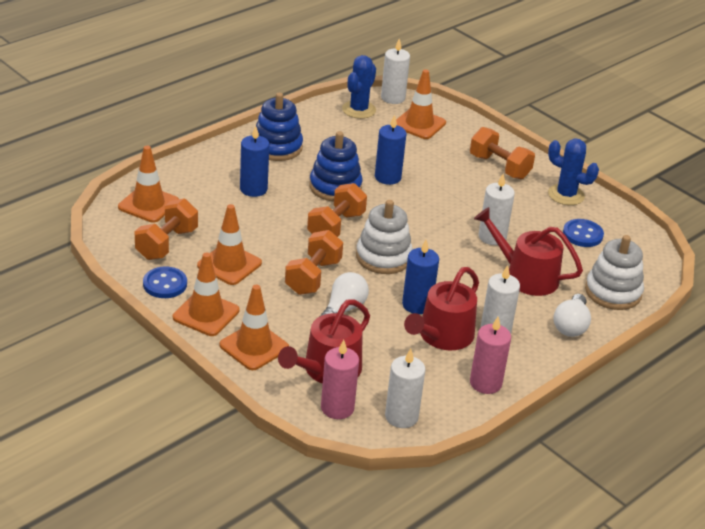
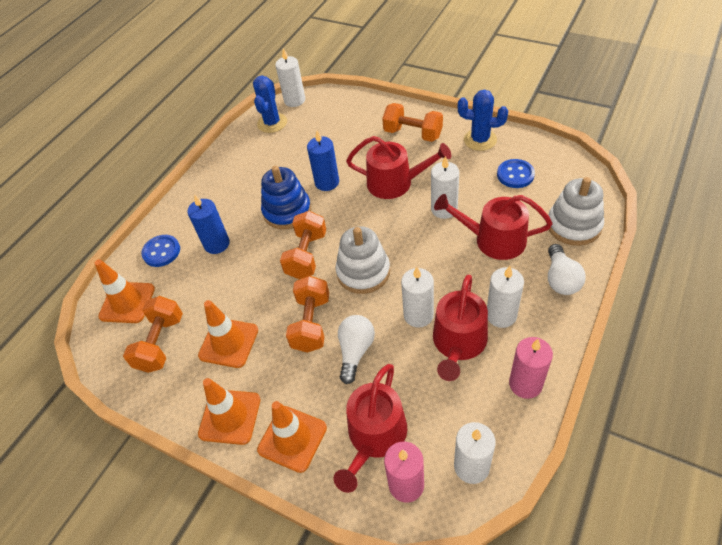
camera: 10 degrees left, 15 degrees up
blue button [143,266,187,298] -> blue button moved to [141,235,180,267]
blue stacking toy [256,93,303,161] -> none
orange traffic cone [396,69,446,139] -> none
blue candle [402,240,439,314] -> white candle [401,267,434,328]
none -> red watering can [346,136,451,199]

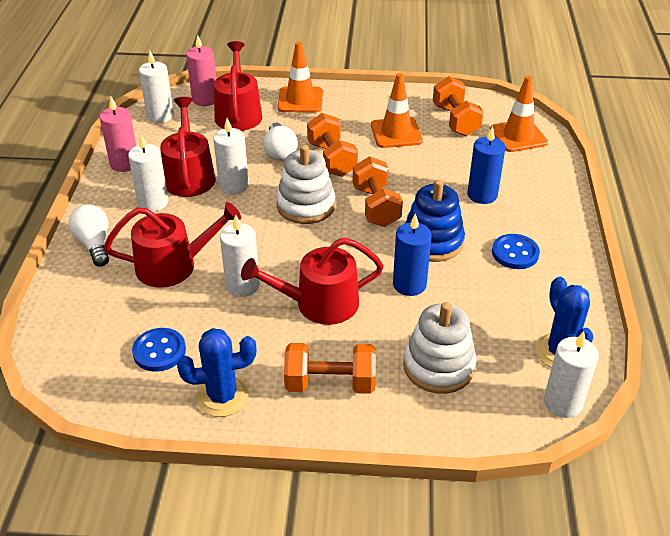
camera: 150 degrees right, 10 degrees down
blue button [141,235,180,267] -> blue button moved to [492,234,540,269]
orange traffic cone [198,378,260,445] -> none
white stacking toy [549,177,604,246] -> white stacking toy moved to [403,302,477,394]

